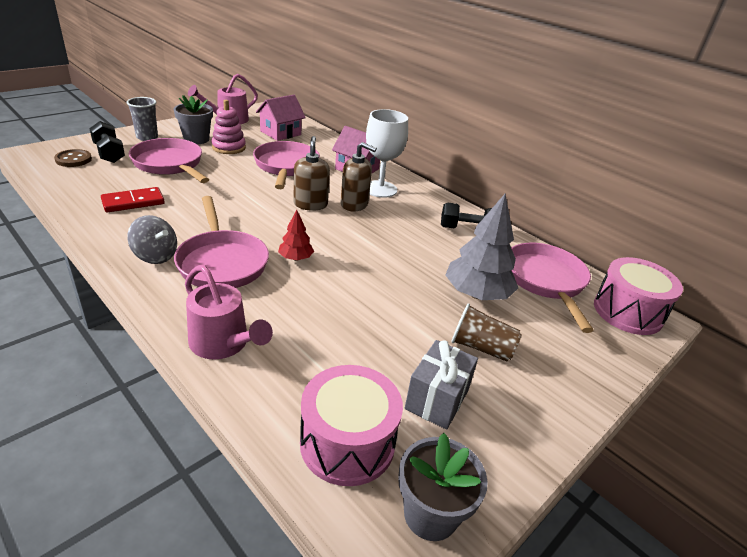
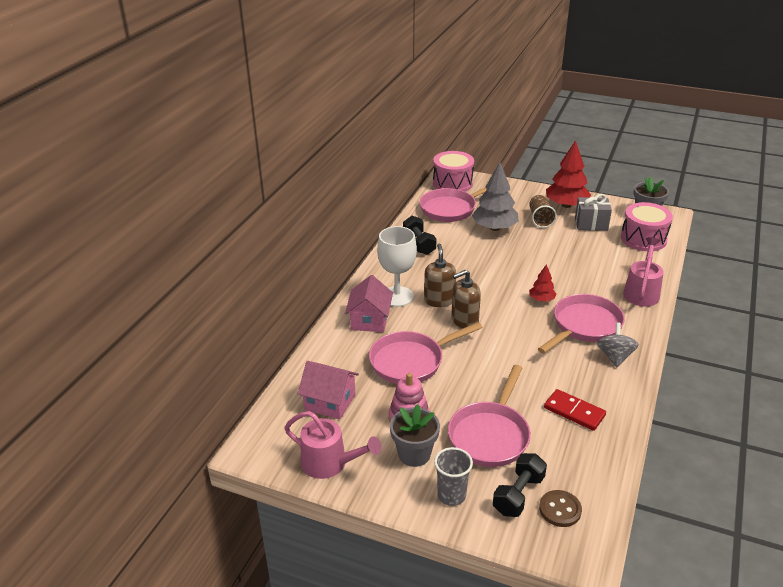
camera: 110 degrees left, 0 degrees up
none -> red tree [546,140,591,208]

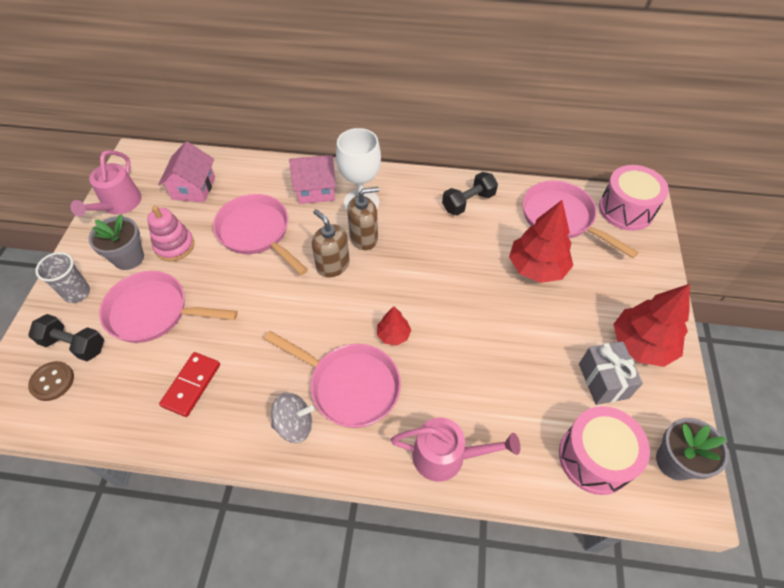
camera: 75 degrees right, 20 degrees up
grey tree [472,162,519,231] -> red tree [509,200,573,283]
brown cup [529,195,557,228] -> none

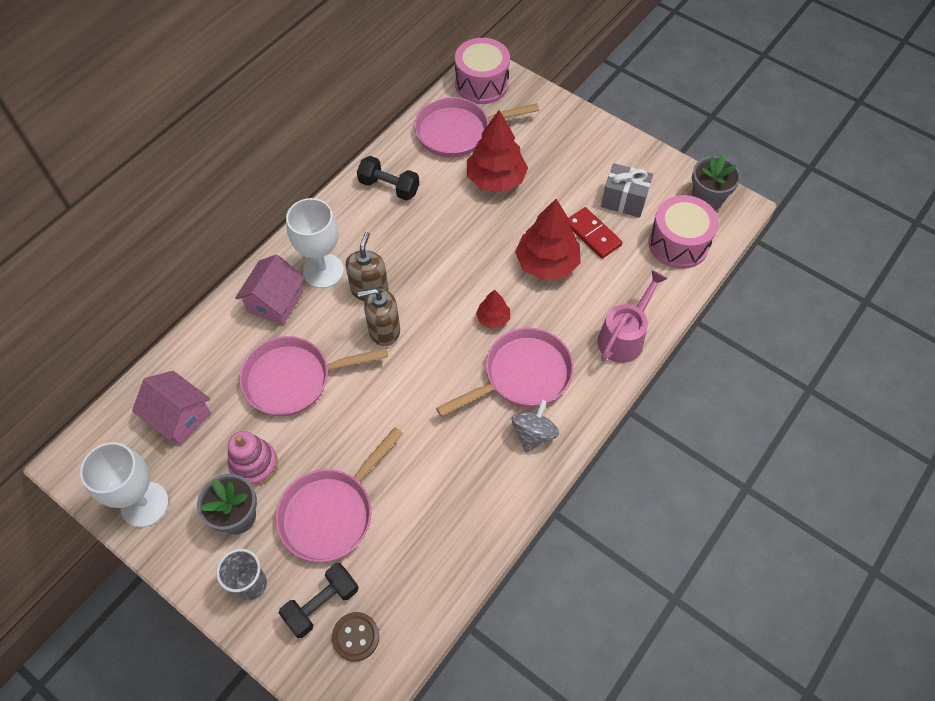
camera: 60 degrees left, 5 degrees up
pink watering can [71,150,142,217] -> white goblet [80,442,169,527]
red domino [159,352,220,417] -> red domino moved to [569,207,623,259]
black dumbbell [442,172,498,216] -> black dumbbell turned 60 degrees counterclockwise [357,156,419,201]
red tree [613,284,690,367] -> red tree moved to [515,199,581,280]

